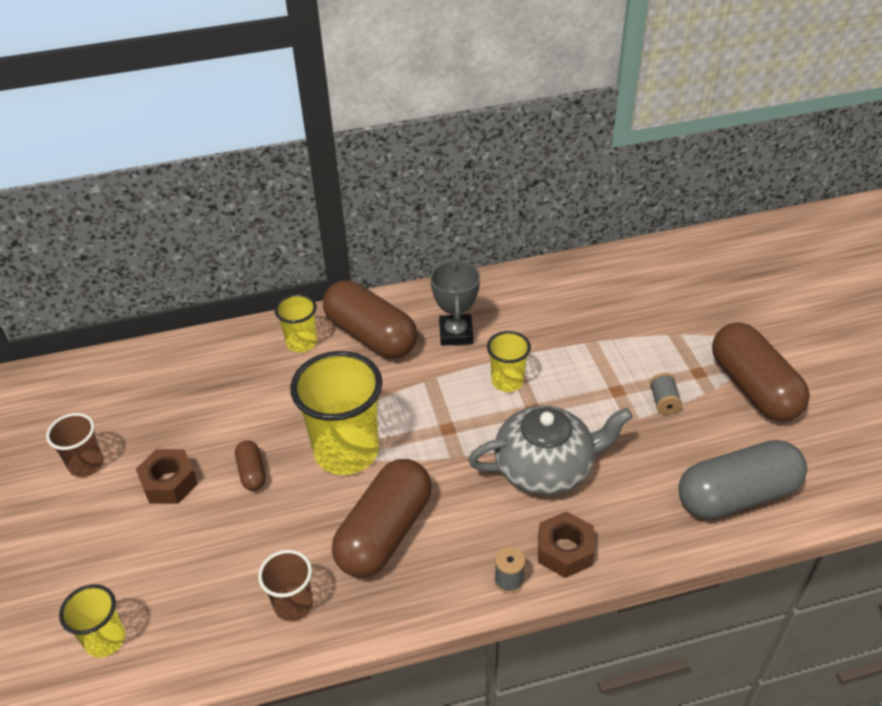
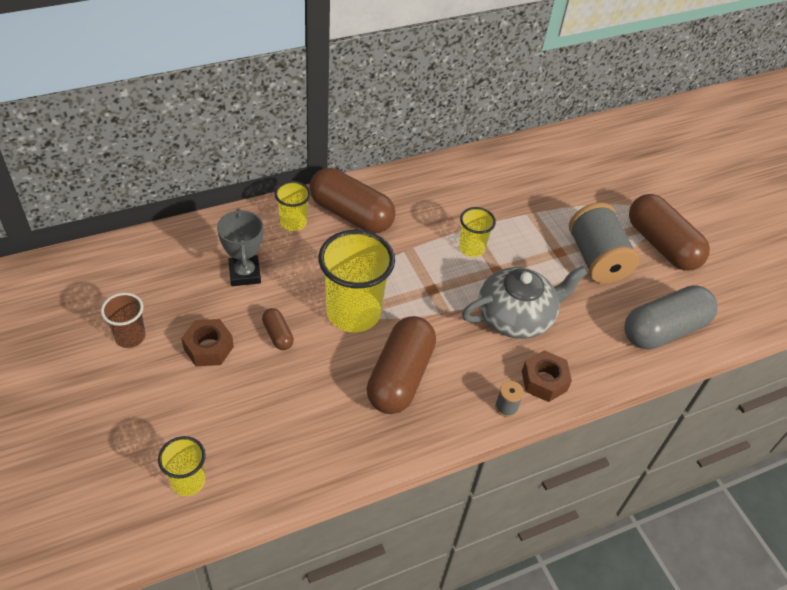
camera: 15 degrees left, 5 degrees up
brown cup [258,550,313,622] -> none
grey trophy [430,259,480,346] -> grey trophy moved to [217,209,263,286]
grey spool [650,373,682,414] -> grey spool [569,203,639,284], size x2.42

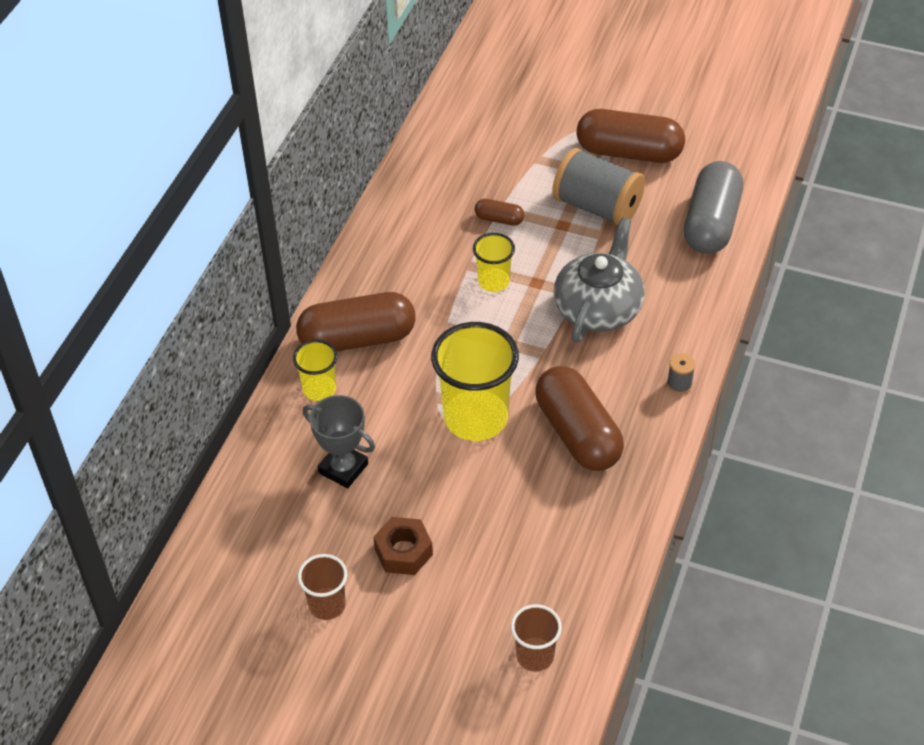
camera: 40 degrees left, 0 degrees up
yellow cup [158,436,206,496] -> brown cup [511,604,562,672]
brown capsule [262,308,294,350] -> brown capsule moved to [475,199,525,226]
brown nut [522,350,572,402] -> none

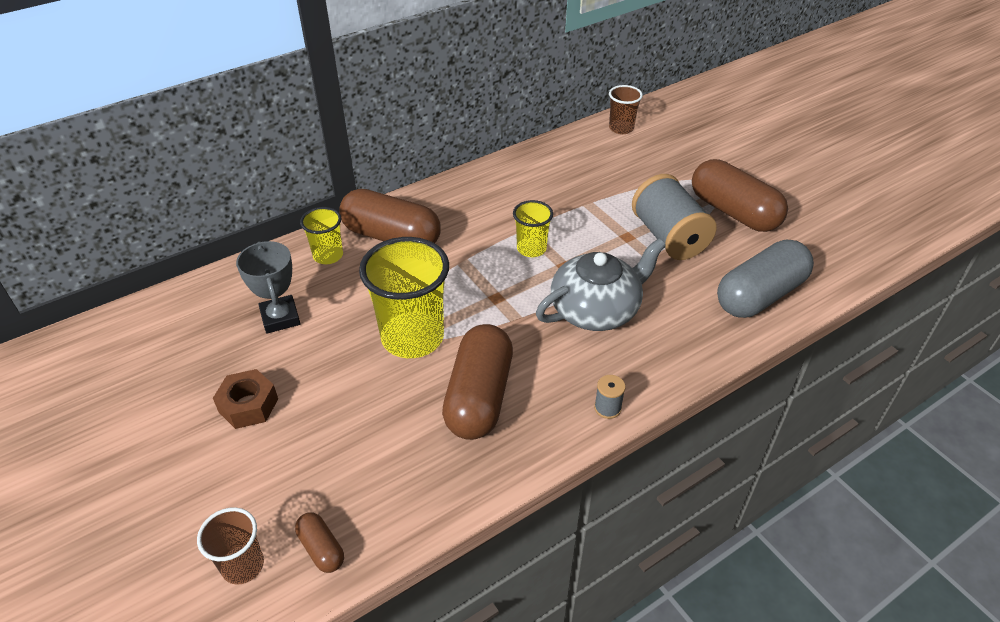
camera: 35 degrees right, 5 degrees down
brown cup [298,554,347,620] -> brown cup moved to [609,85,643,134]
brown capsule [475,199,525,226] -> brown capsule moved to [295,513,344,573]

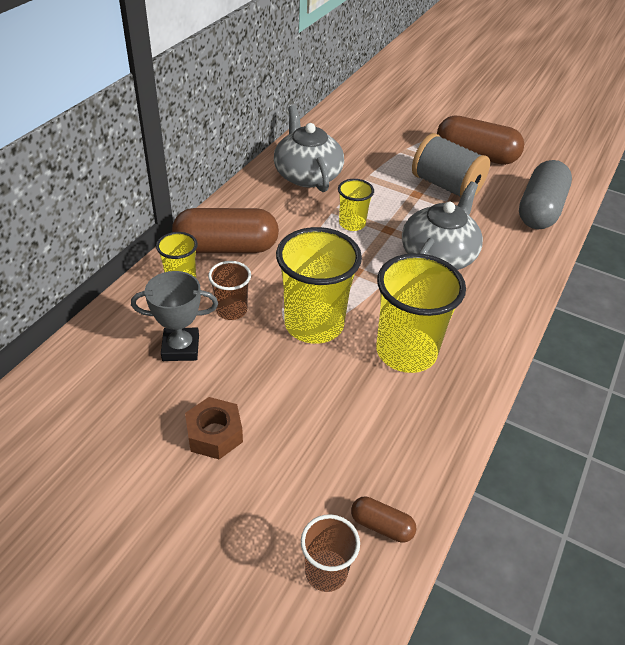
camera: 30 degrees left, 0 degrees up
grey trophy [236,241,300,334] -> grey trophy turned 45 degrees counterclockwise [131,271,218,361]
brown capsule [442,324,513,440] -> yellow cup [376,253,466,373]
grey spool [594,375,626,419] -> none
brown cup [609,85,643,134] -> brown cup moved to [208,261,251,320]
none -> grey teapot [274,105,344,192]

